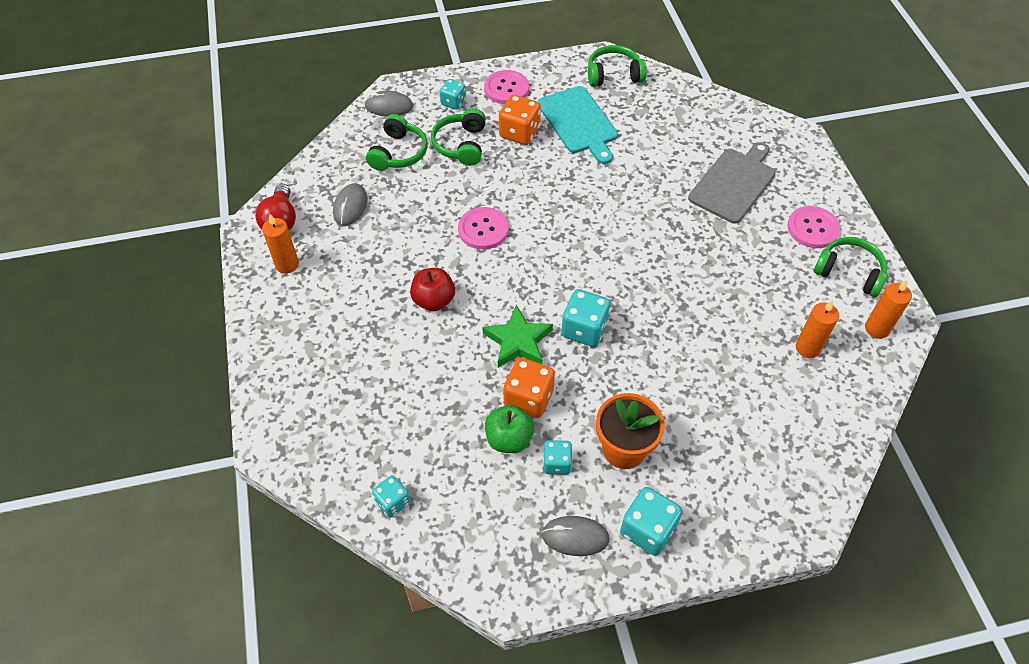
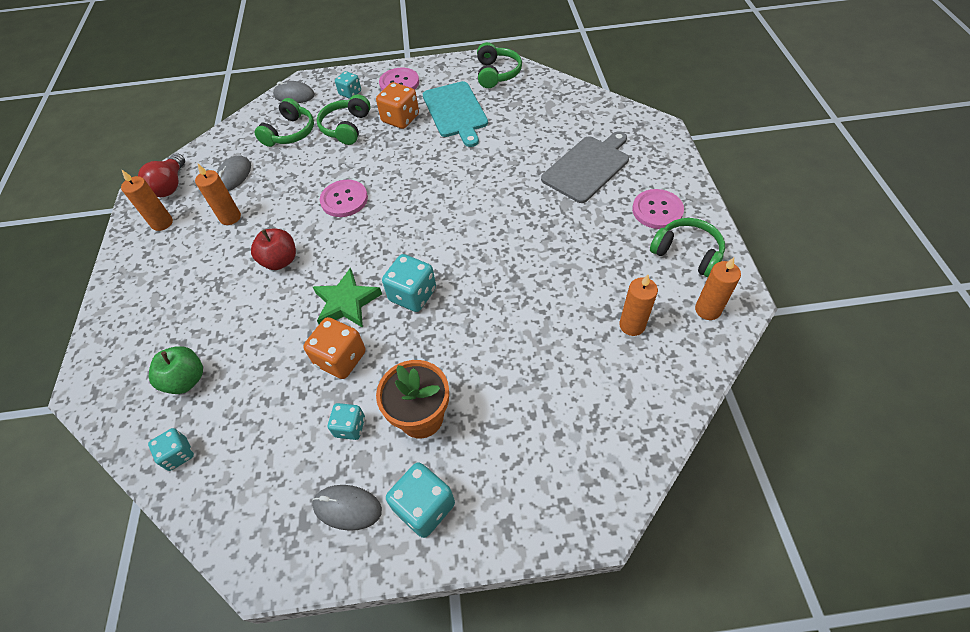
camera: 10 degrees right, 0 degrees up
green apple [485,405,534,453] -> green apple moved to [149,346,203,394]
green headphones [588,45,647,87] -> green headphones turned 90 degrees clockwise [477,42,522,88]
none -> orange candle [195,163,241,225]

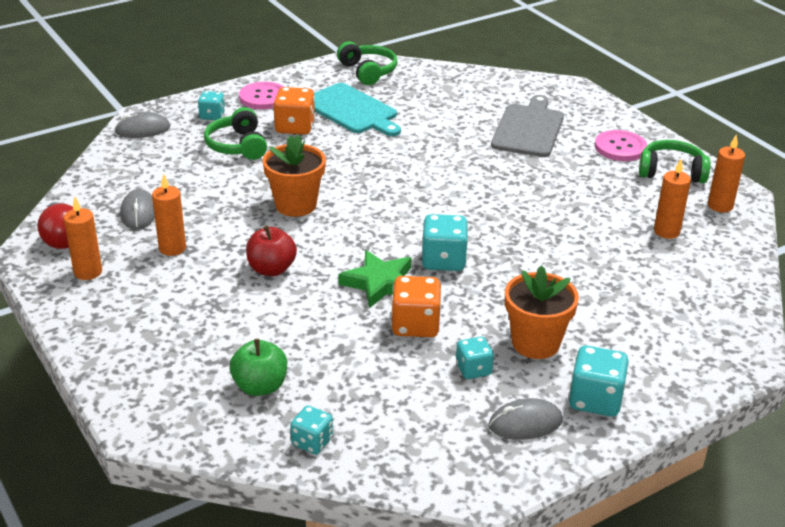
camera: 30 degrees left, 20 degrees down
green headphones [255,98,314,147] -> none
pink button [320,180,368,217] -> orange flower pot [263,135,326,217]

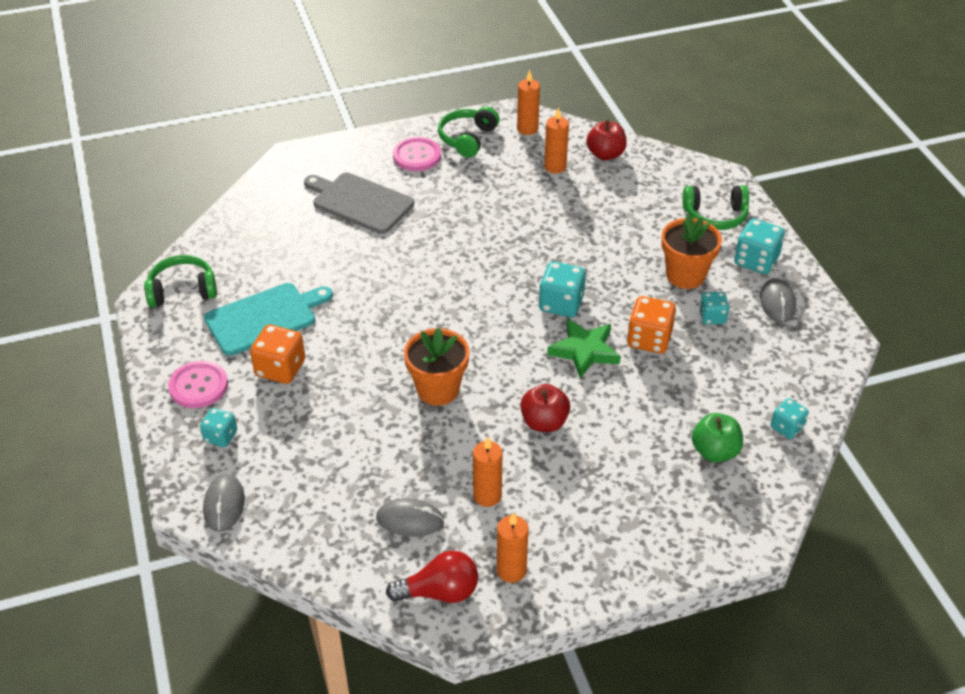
camera: 75 degrees left, 10 degrees up
green headphones [204,107,267,160] -> green headphones moved to [682,185,749,230]
none -> red apple [586,119,627,161]

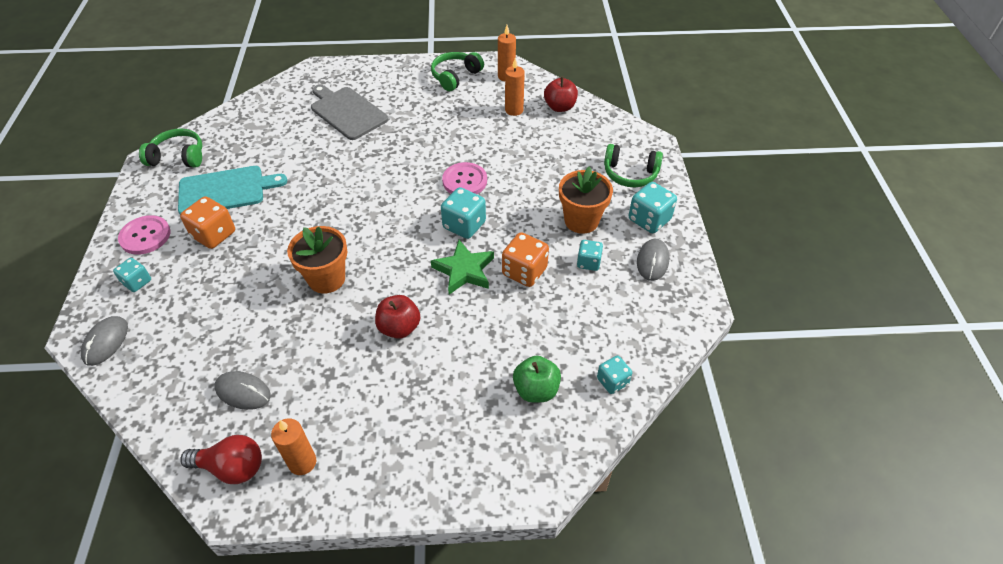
camera: 15 degrees right, 5 degrees up
pink button [393,137,441,171] -> pink button moved to [442,162,487,194]
orange candle [473,437,502,507] -> none

